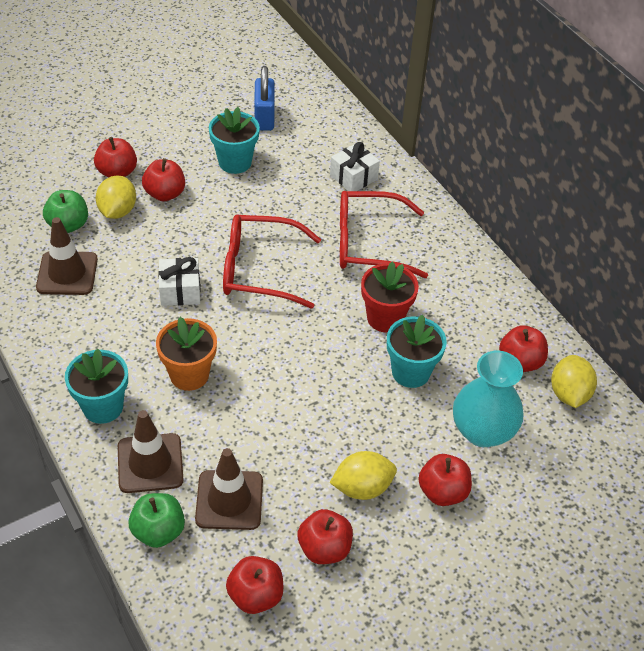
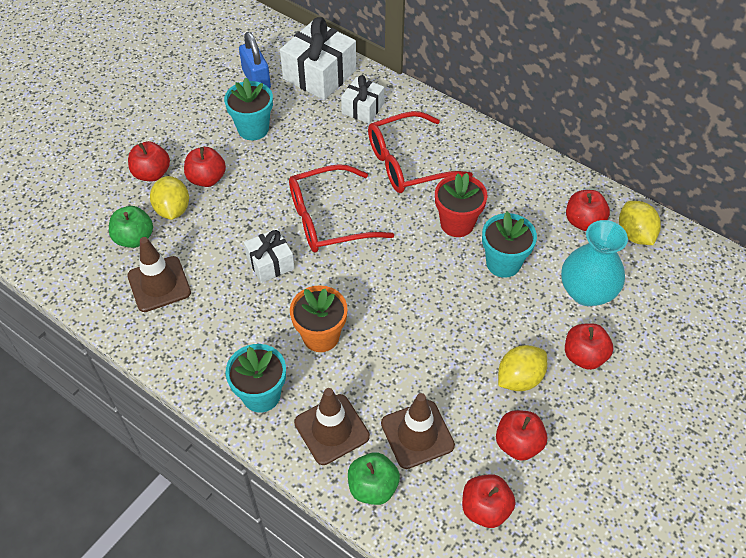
camera: 20 degrees left, 5 degrees up
none -> white gift [280,17,356,100]

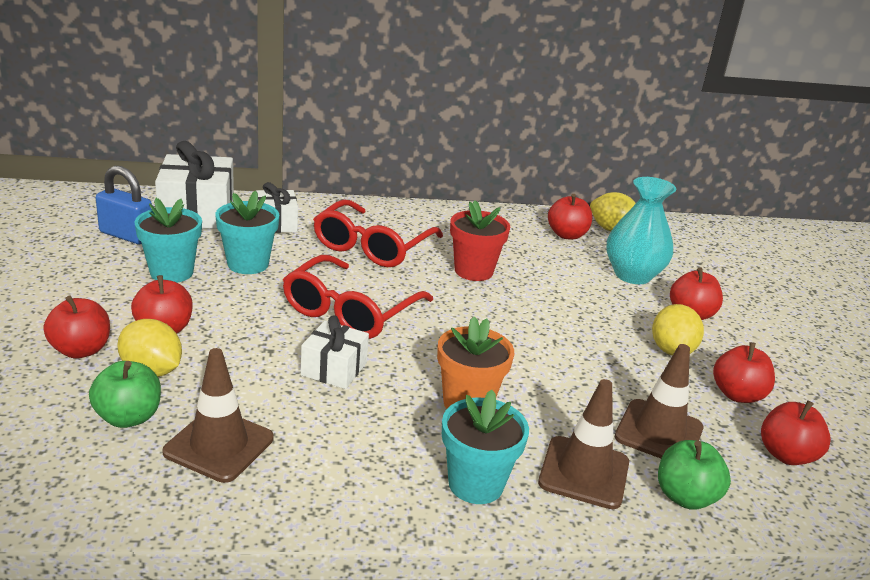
camera: 45 degrees left, 25 degrees down
turquoise flower pot [482,212,537,278] -> turquoise flower pot moved to [215,191,279,274]

